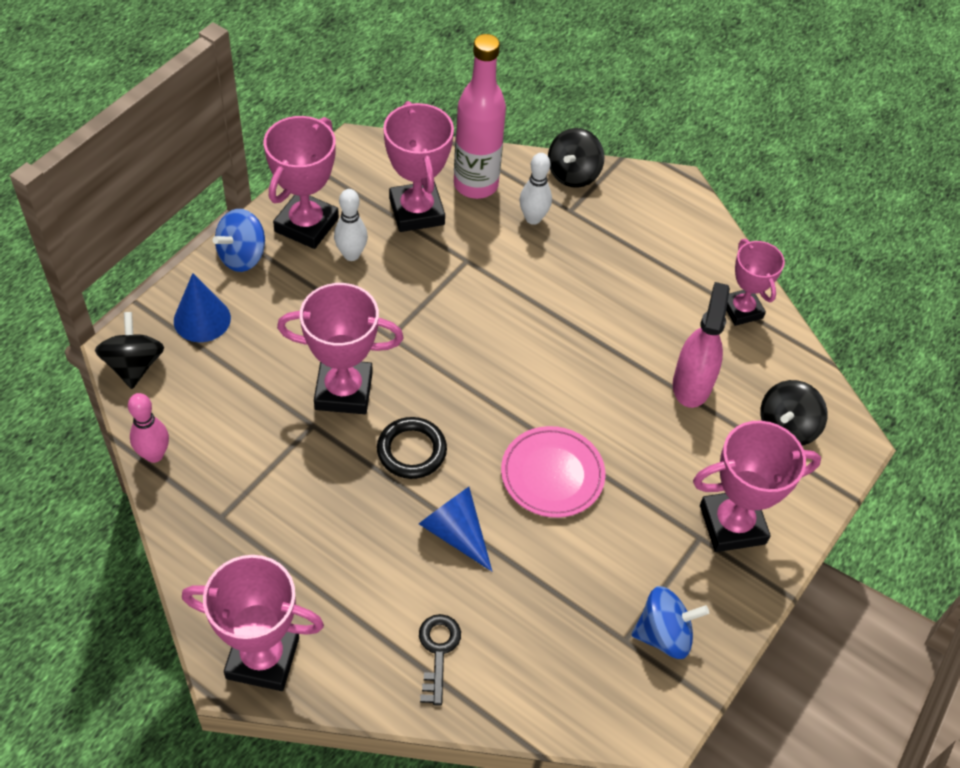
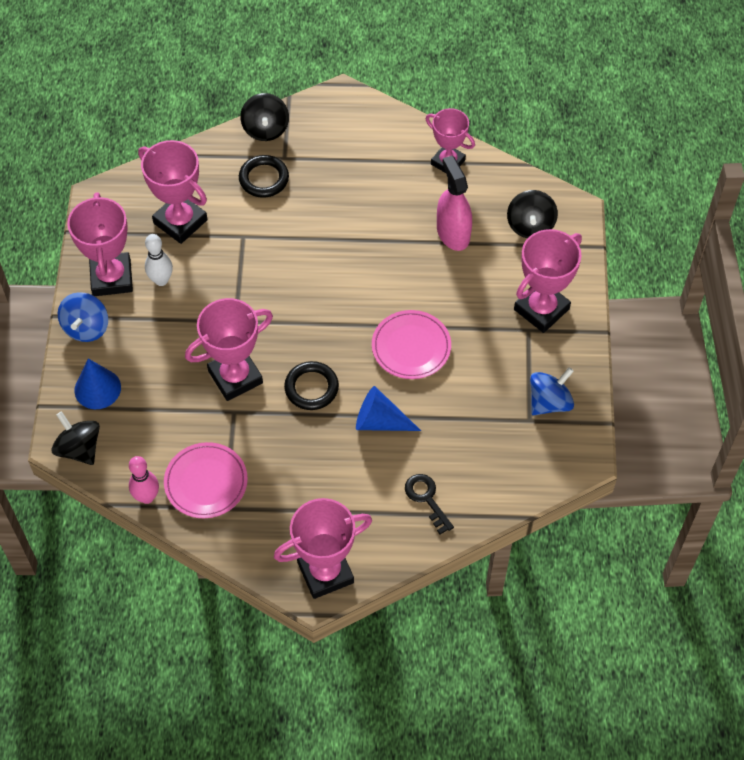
camera: 30 degrees left, 5 degrees up
pink bottle [454,34,506,199] -> none
white bowling pin [519,153,552,225] -> black ring [239,155,289,198]
none -> pink plate [164,442,248,518]

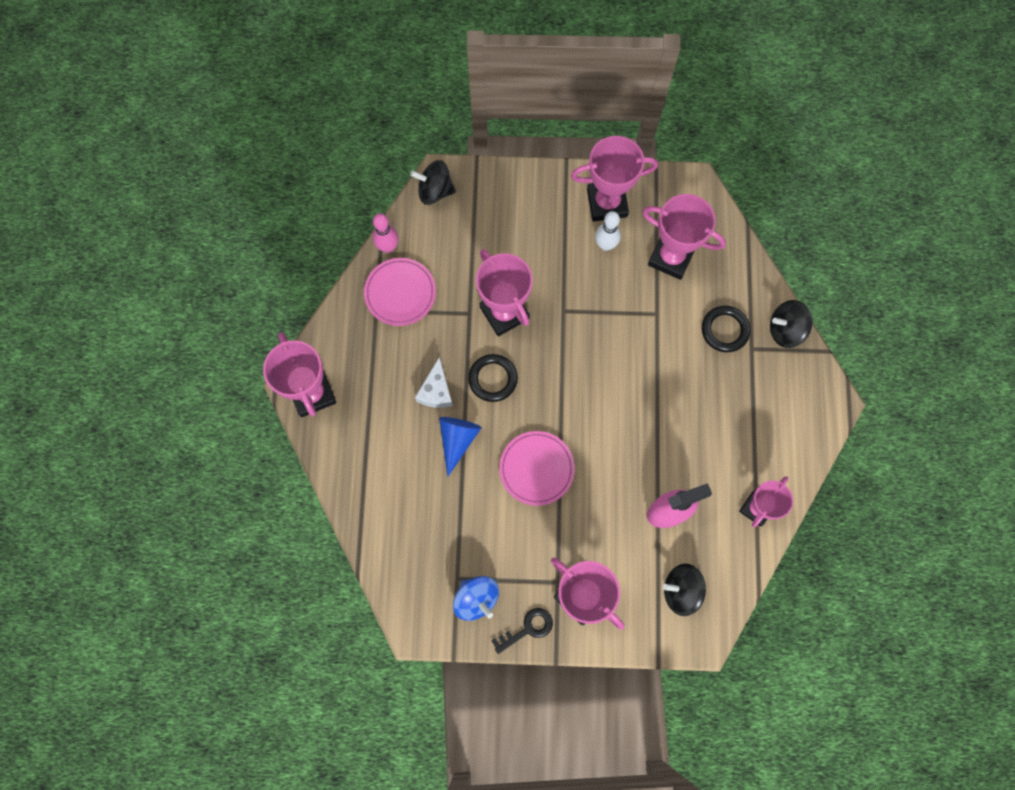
camera: 90 degrees right, 15 degrees up
black spinning top [51,411,100,465] -> black spinning top turned 135 degrees counterclockwise [410,160,456,205]
blue spinning top [58,292,108,342] -> none
blue cone [74,359,121,409] -> none
pink trophy [138,140,208,244] -> pink trophy turned 75 degrees clockwise [642,194,726,280]
black key [405,474,454,535] -> black key moved to [491,608,553,654]
none -> white cheese [415,357,453,408]

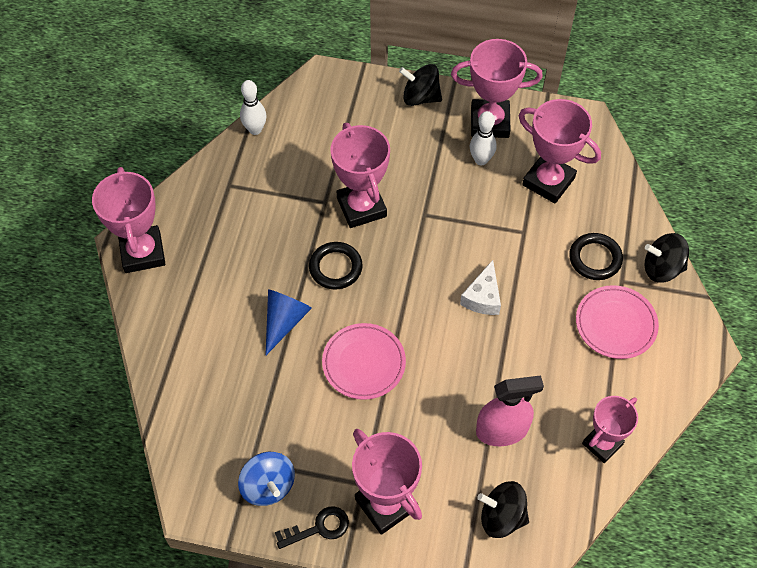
camera: 10 degrees right, 15 degrees down
pink plate [364,258,436,326] -> pink plate moved to [576,285,659,359]
pink bowling pin [373,213,398,253] -> white bowling pin [240,80,267,135]
black spinning top [410,160,456,205] -> black spinning top moved to [399,64,442,106]
white cheese [415,357,453,408] -> white cheese moved to [460,260,501,315]

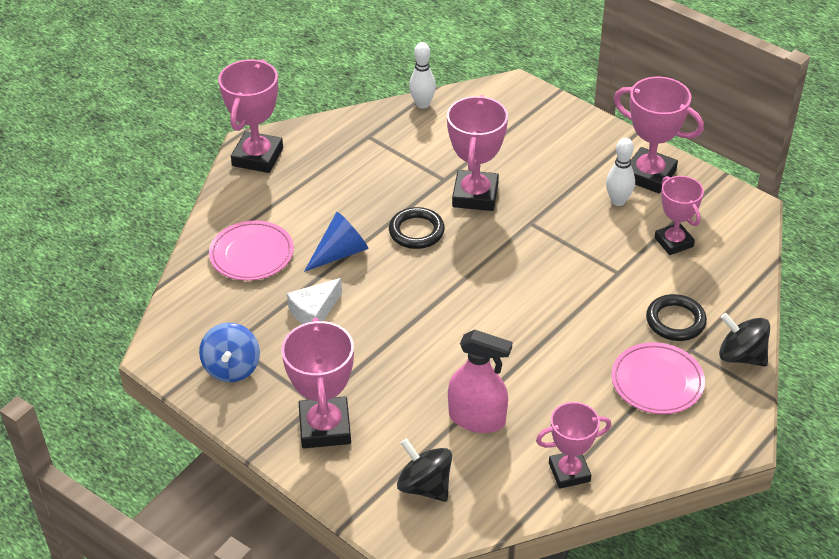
camera: 30 degrees right, 15 degrees down
black key [275,506,349,549] -> none
pink plate [322,323,406,400] -> pink plate moved to [209,220,294,281]
black spinning top [399,64,442,106] -> none
white cheese [460,260,501,315] -> white cheese moved to [287,278,342,324]
pink trophy [519,99,601,204] -> pink trophy [655,176,704,255], size x0.67

